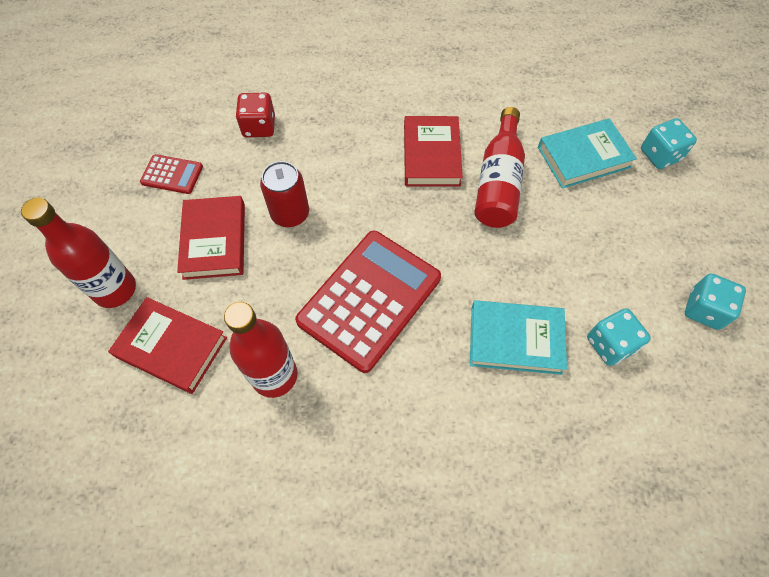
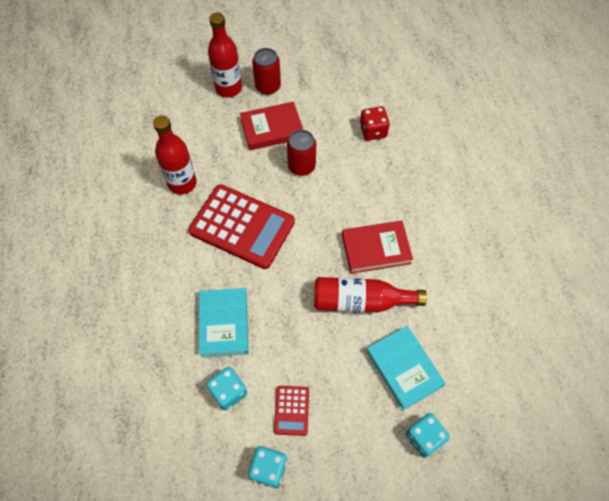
camera: 80 degrees right, 0 degrees up
red book [108,297,227,394] -> none
red calculator [140,154,203,194] -> red calculator moved to [274,386,309,436]
none -> red can [252,48,281,95]

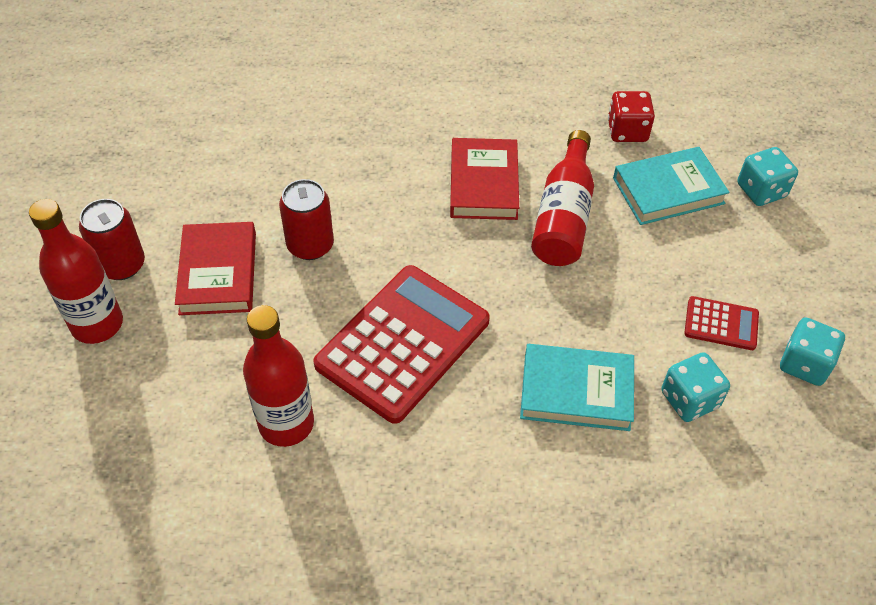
camera: 80 degrees left, 10 degrees down
red dice [360,106,390,141] -> red dice moved to [608,91,655,142]

